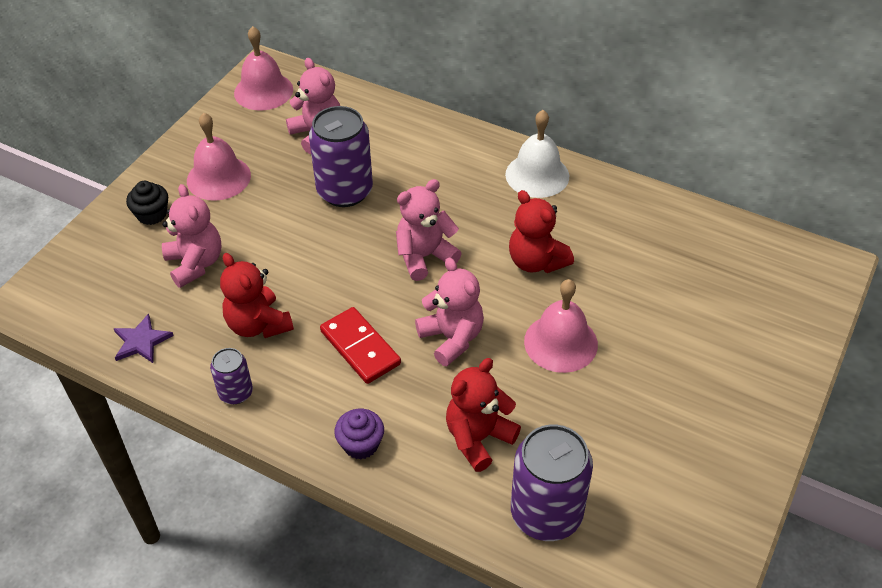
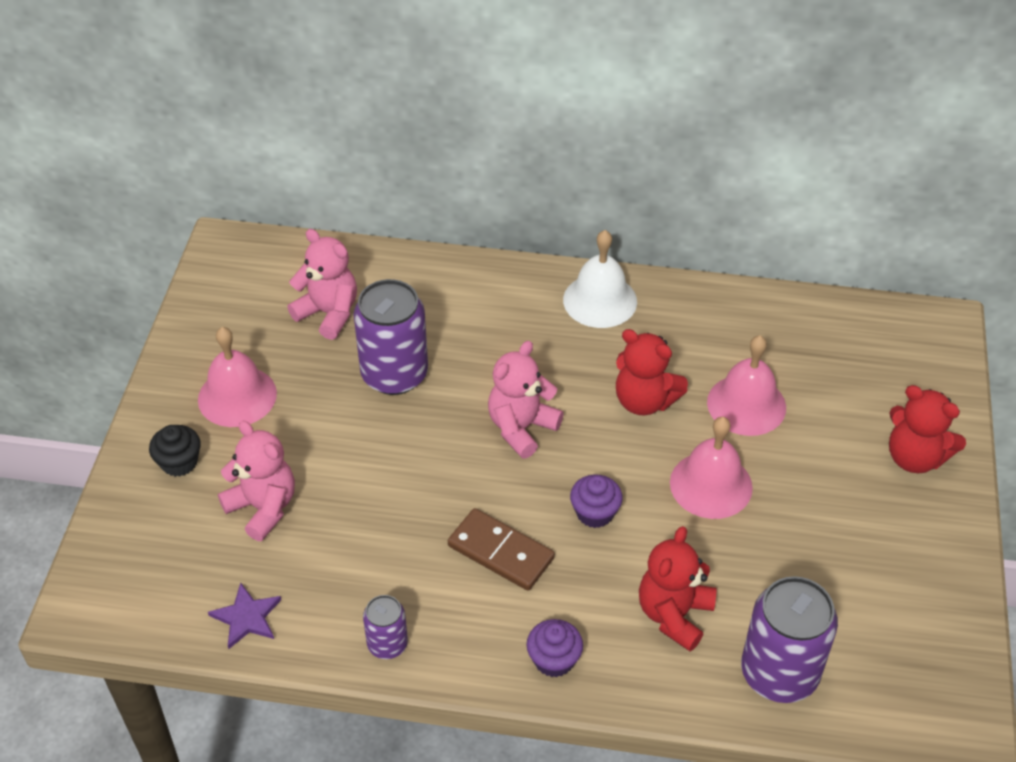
camera: 20 degrees left, 0 degrees up
red teddy bear [220,253,294,338] -> red teddy bear moved to [889,385,966,473]
pink bell [234,26,293,110] -> pink bell moved to [707,335,786,436]
red domino [320,307,401,384] -> brown domino [448,508,555,591]
pink teddy bear [415,257,484,366] -> purple cupcake [570,475,623,528]

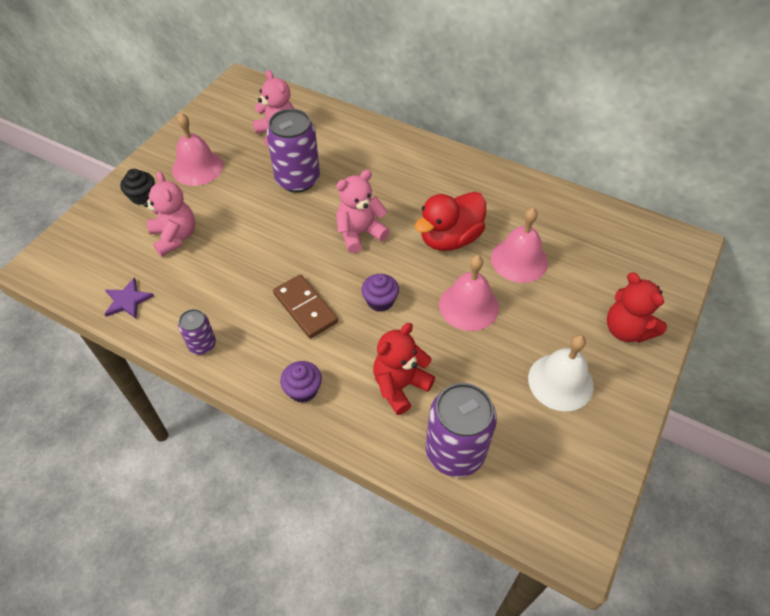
camera: 20 degrees right, 5 degrees up
white bell [563,230,637,328] -> white bell moved to [528,335,594,411]
red teddy bear [616,329,688,415] -> red duck [415,192,486,251]

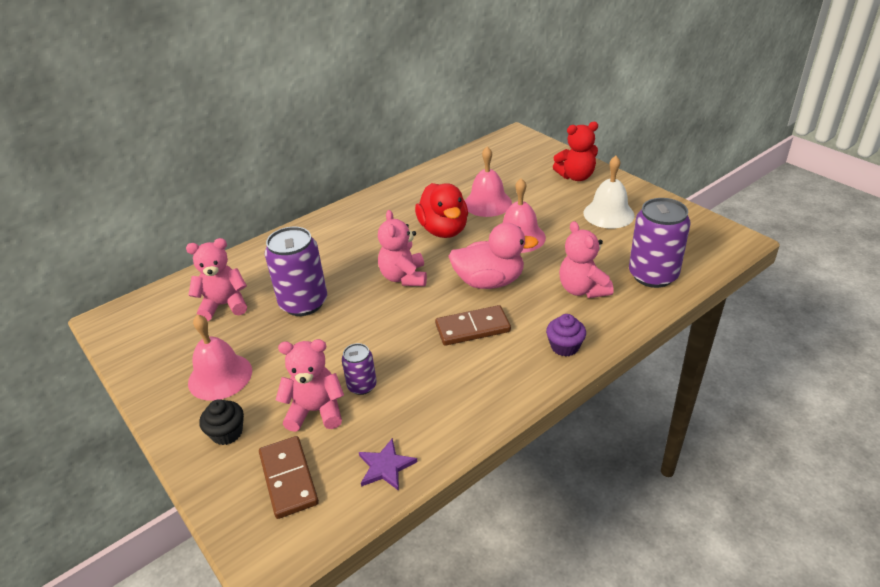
camera: 65 degrees left, 15 degrees down
purple can [178,309,216,355] -> purple can moved to [342,343,377,395]
purple cupcake [362,274,399,312] -> pink duck [448,223,539,289]
red teddy bear [373,323,435,415] -> pink teddy bear [559,221,614,298]
none -> brown domino [259,436,319,519]

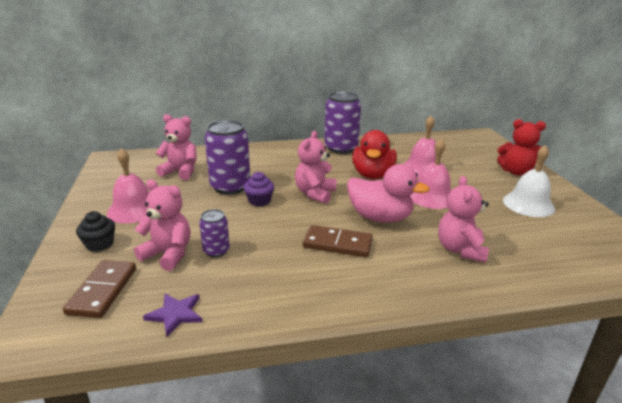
camera: 25 degrees right, 10 degrees down
purple cupcake [546,314,586,357] -> purple cupcake moved to [244,172,274,206]
purple can [629,198,691,288] -> purple can moved to [324,91,361,154]

